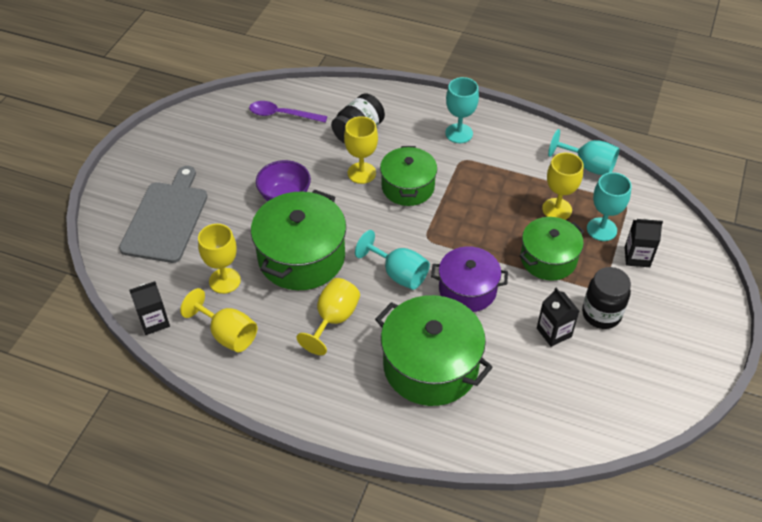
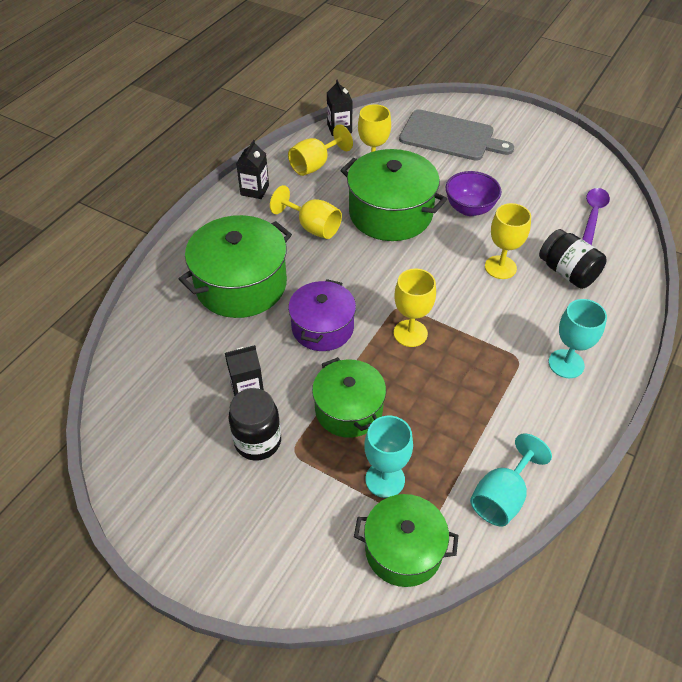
camera: 100 degrees right, 0 degrees up
turquoise goblet [355,230,430,290] -> none
green pot [380,146,437,206] -> green pot moved to [354,494,458,587]
yellow goblet [542,153,584,220] -> yellow goblet moved to [394,268,436,347]
black carton [625,219,663,267] -> black carton moved to [236,140,269,199]

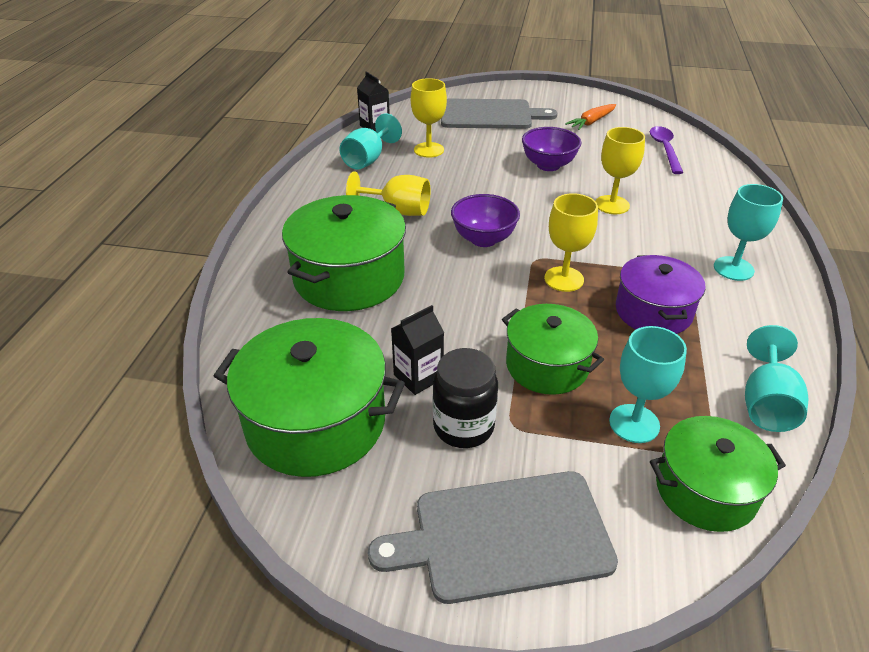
camera: 20 degrees left, 10 degrees down
black carton [236,140,269,199] -> none
yellow goblet [288,124,353,176] -> turquoise goblet [339,113,402,169]
purple pot [288,279,356,351] -> purple pot moved to [616,255,705,334]
green pot [340,149,447,241] -> green pot moved to [214,318,405,477]
black jar [539,229,607,289] -> none
none -> grey cutting board [368,471,618,604]
none -> purple bowl [451,194,520,247]
none -> orange carrot [565,104,616,130]

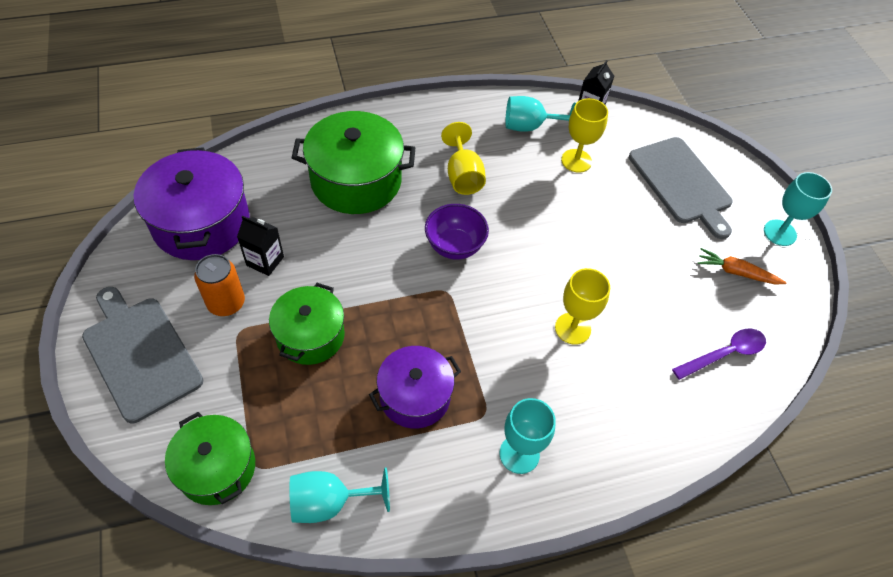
camera: 60 degrees right, 15 degrees up
green pot [214,318,405,477] -> purple pot [134,147,250,260]
black jar [433,348,498,448] -> orange can [194,254,245,316]
purple bowl [522,127,581,171] -> none
yellow goblet [544,193,598,292] -> none
turquoise goblet [609,326,687,443] -> turquoise goblet moved to [764,172,832,246]

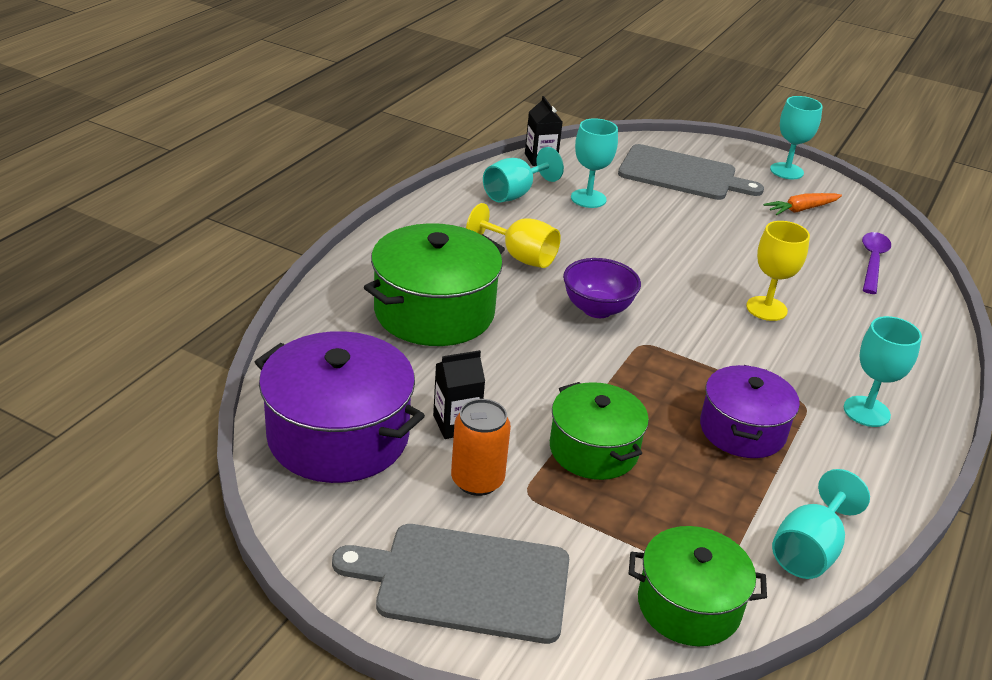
camera: 45 degrees left, 20 degrees down
yellow goblet [561,98,608,172] -> turquoise goblet [571,118,618,208]

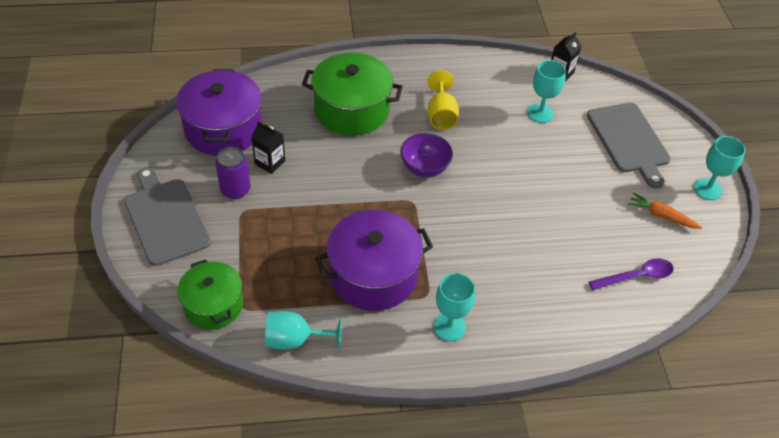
camera: 55 degrees right, 15 degrees up
orange can [451,399,511,496] -> purple can [215,147,251,199]
turquoise goblet [483,147,564,203] -> none
green pot [550,382,649,480] -> none
purple pot [700,365,800,458] -> purple pot [315,210,433,311], size x1.54
yellow goblet [746,221,810,321] -> none

